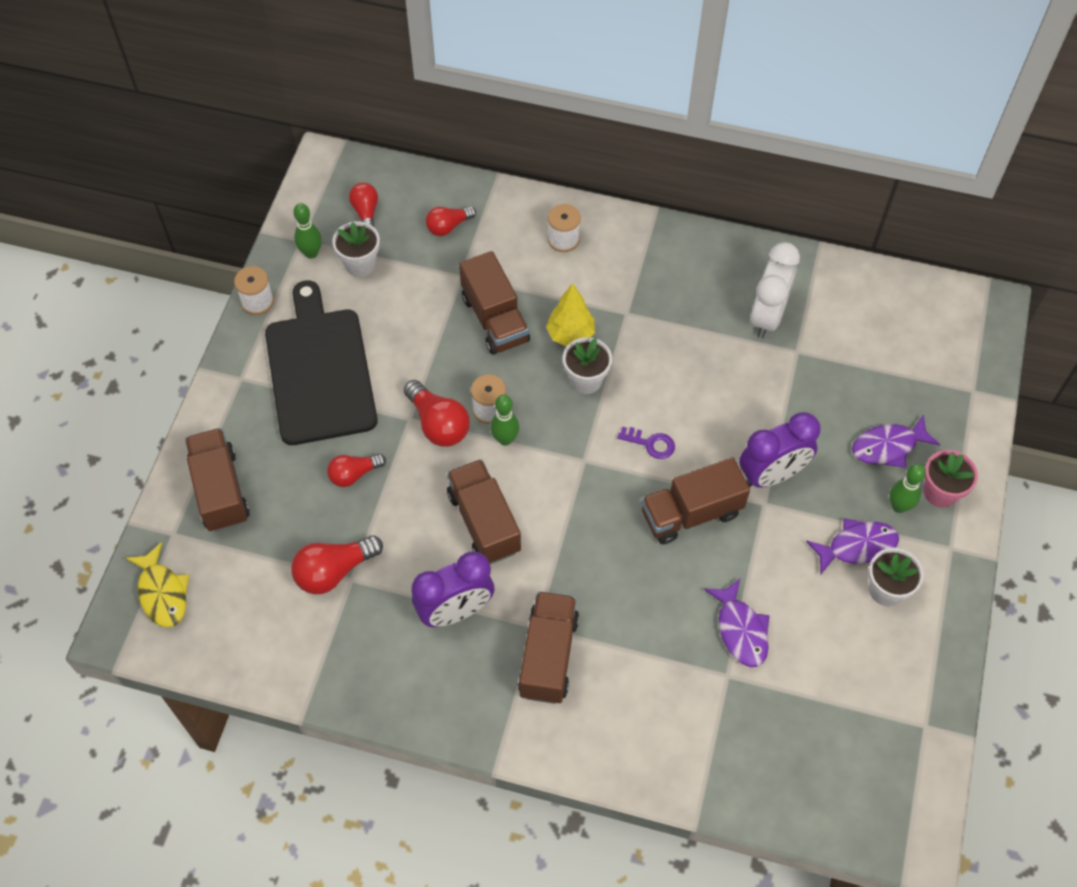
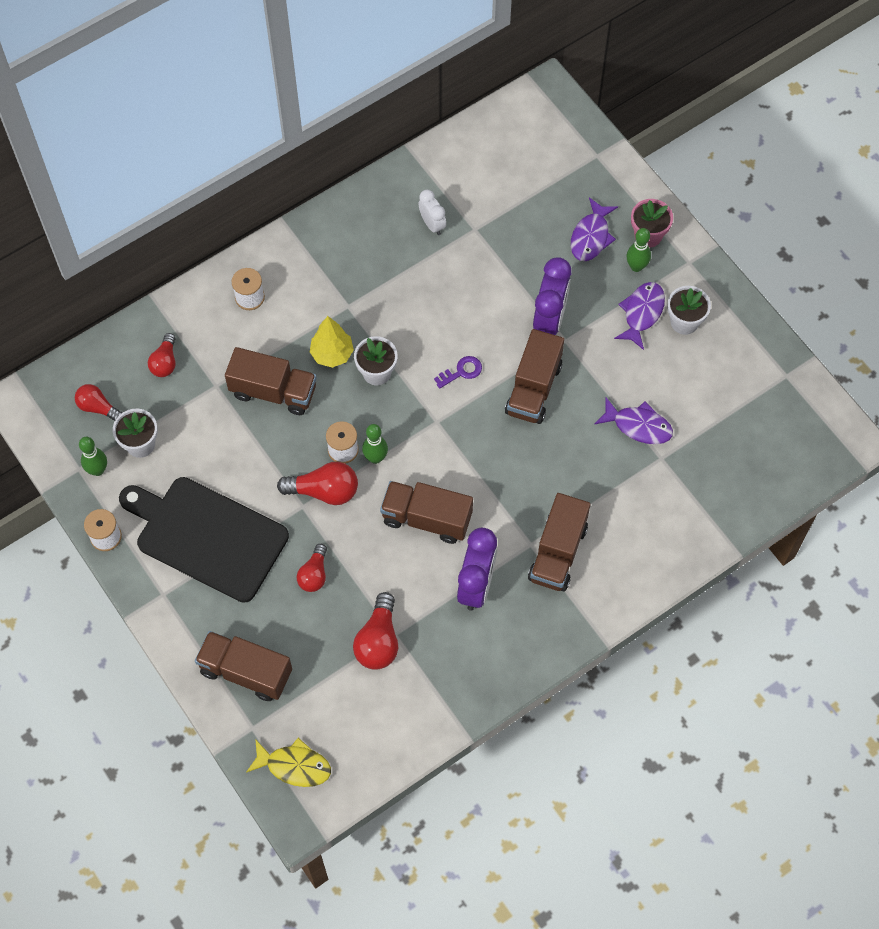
camera: 50 degrees left, 5 degrees up
brown truck [518,591,579,704] -> brown truck turned 120 degrees counterclockwise [528,493,590,592]
white clock [750,242,800,338] -> white clock [419,190,446,235], size x0.58

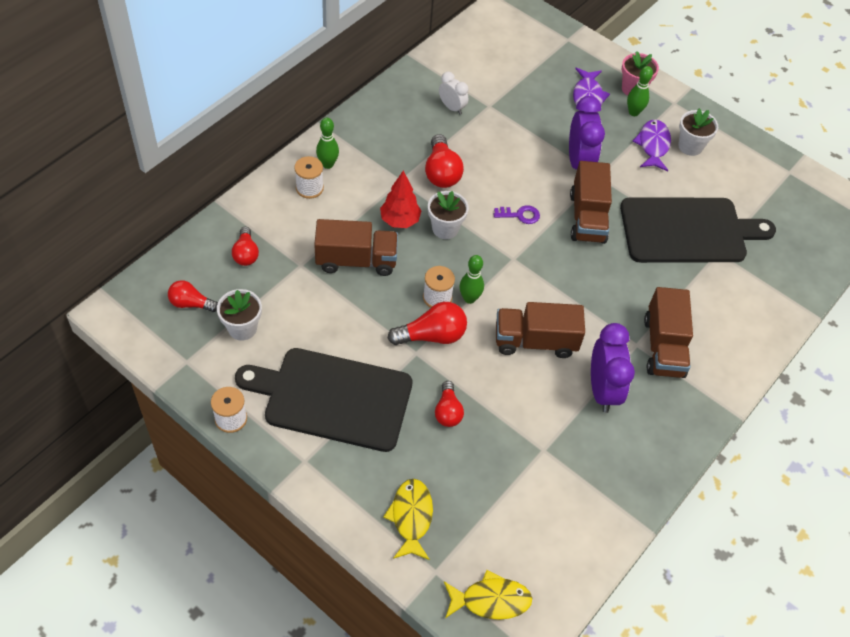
camera: 20 degrees left, 10 degrees down
green bowling pin [79,437,107,476] -> green bowling pin moved to [316,118,339,169]
brown truck [195,631,292,701] -> yellow fish [383,479,433,560]
yellow tree [310,316,354,368] -> red tree [380,171,421,228]
red light bulb [353,592,398,670] -> red light bulb moved to [425,134,464,188]
purple key [434,356,482,389] -> purple key turned 45 degrees clockwise [494,205,540,224]
purple fish [595,397,673,444] -> black cutting board [620,198,776,263]

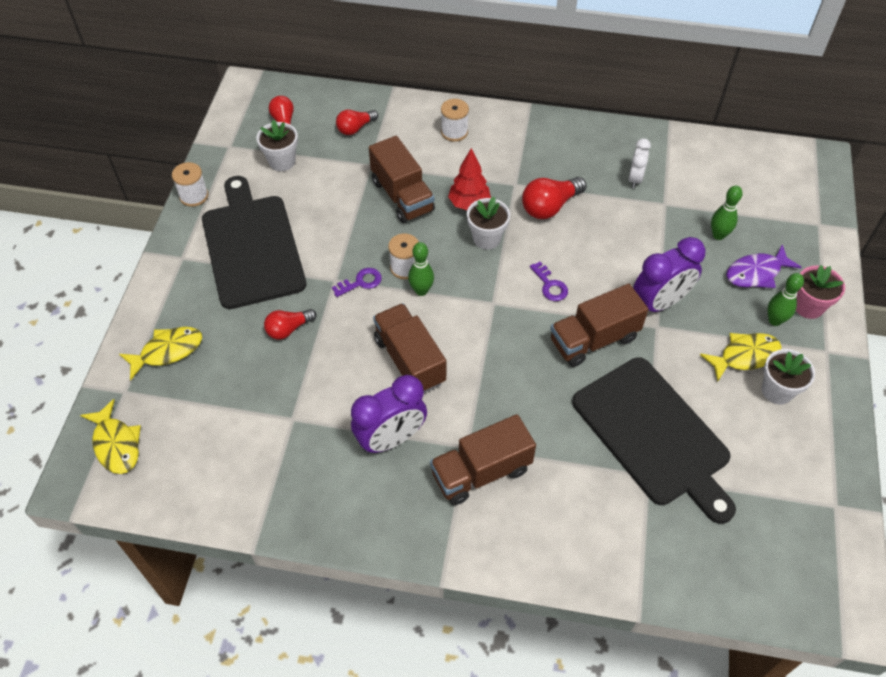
camera: 65 degrees right, 0 degrees up
green bowling pin [316,118,339,169] -> green bowling pin moved to [711,186,743,240]
red light bulb [387,302,467,345] -> purple key [332,268,382,297]
purple fish [633,120,671,171] -> yellow fish [700,333,782,382]

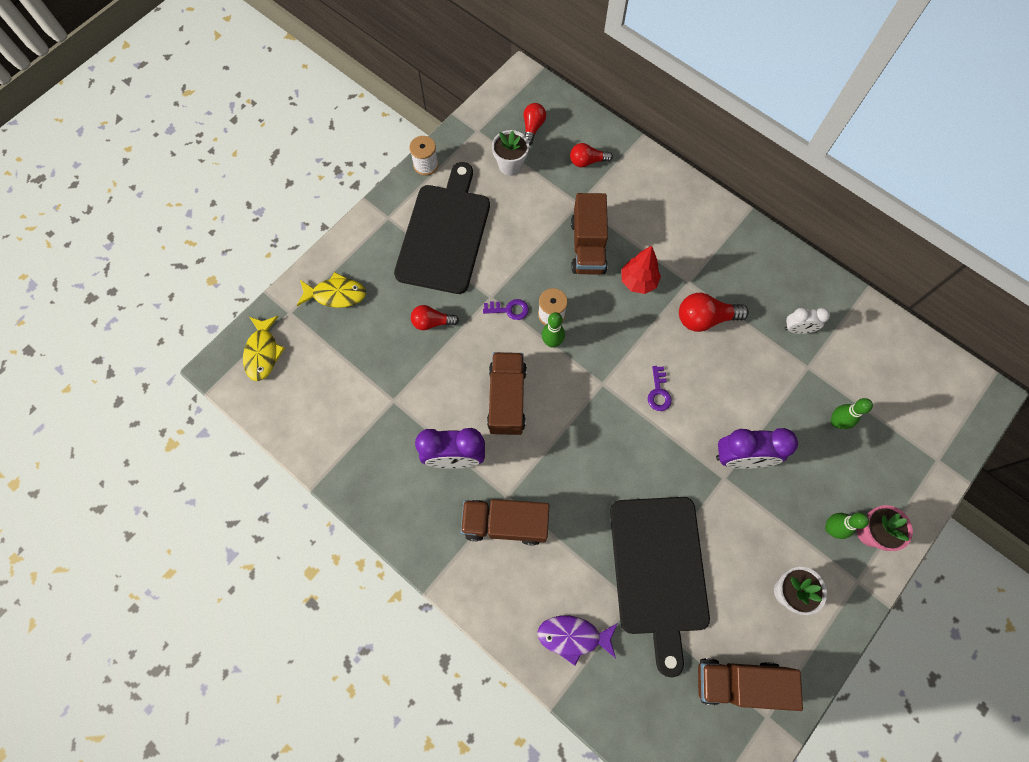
camera: 30 degrees right, 15 degrees up
white spool [441,99,469,142] -> none
white flower pot [467,197,510,250] -> none
brown truck [550,284,648,367] -> brown truck moved to [698,658,803,711]
white clock [628,138,651,188] -> white clock turned 45 degrees clockwise [784,308,830,334]
yellow fish [700,333,782,382] -> none
purple fish [726,244,801,288] -> purple fish moved to [537,616,618,666]

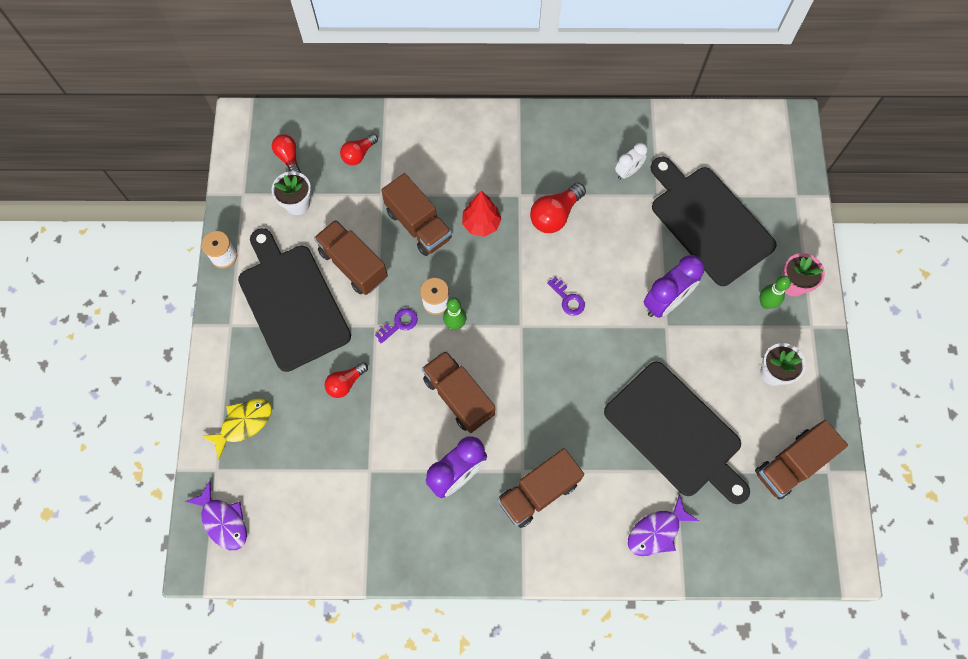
camera: 40 degrees left, 0 degrees up
yellow fish [243,316,285,381] -> purple fish [185,481,247,550]
green bowling pin [831,398,873,429] -> black cutting board [650,157,777,286]
none -> brown truck [314,220,388,295]

